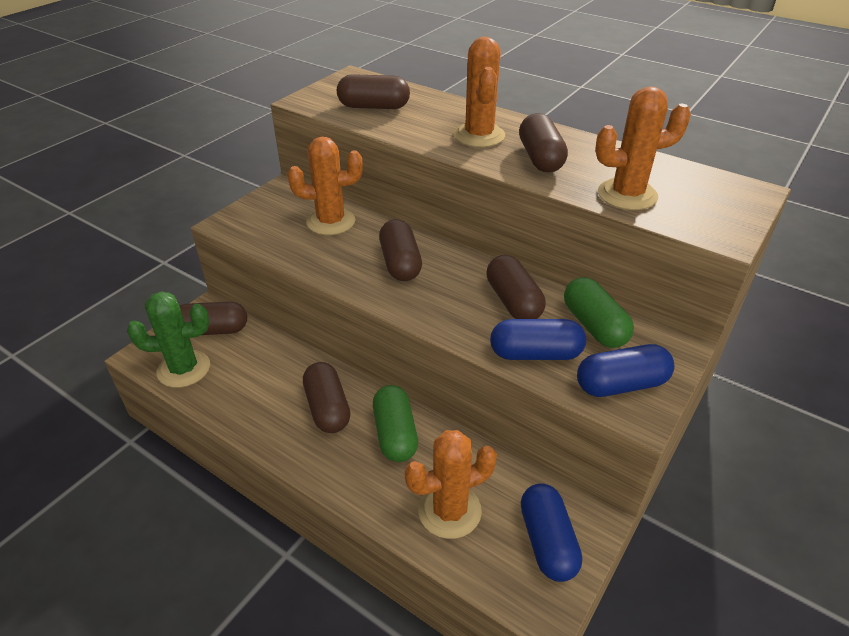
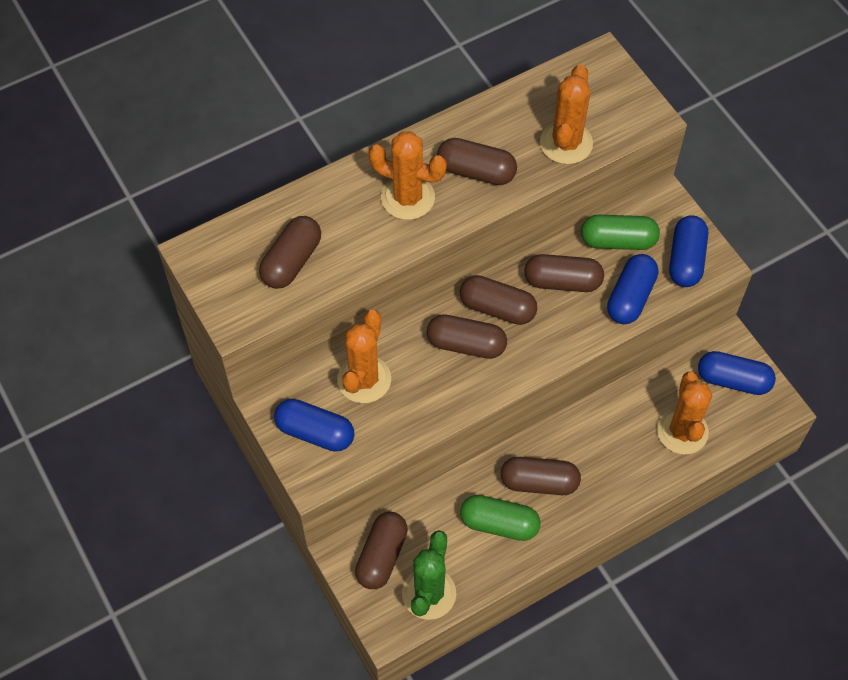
camera: 65 degrees left, 20 degrees up
green capsule [373,385,418,462] -> green capsule moved to [460,495,541,541]
none -> blue capsule [274,399,354,452]
none -> brown capsule [460,275,537,325]

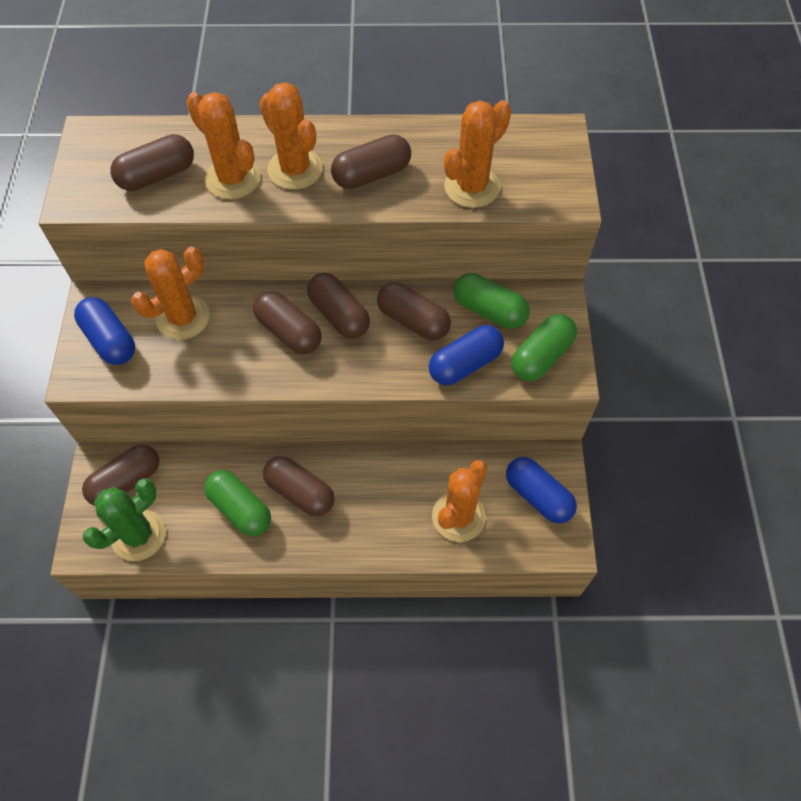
camera: 30 degrees right, 0 degrees up
brown capsule [437,138,517,185] -> brown capsule turned 75 degrees counterclockwise [331,134,411,189]
blue capsule [669,215,708,287] -> green capsule [511,314,577,381]
none -> orange cactus [186,92,260,199]

